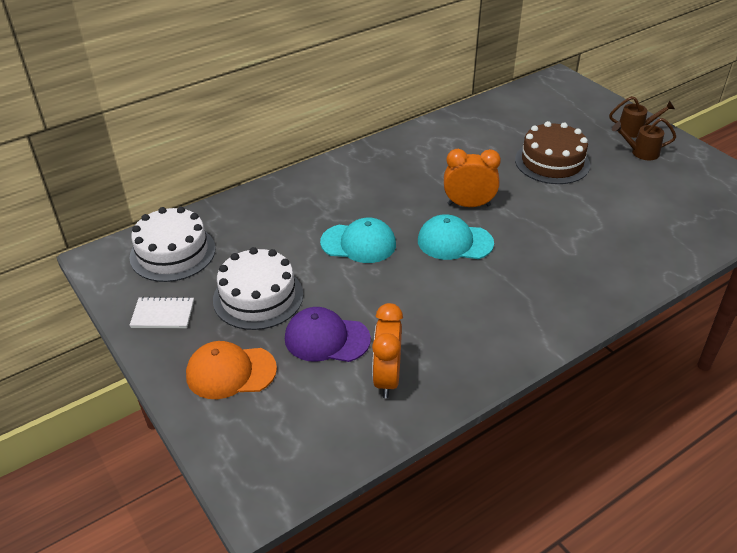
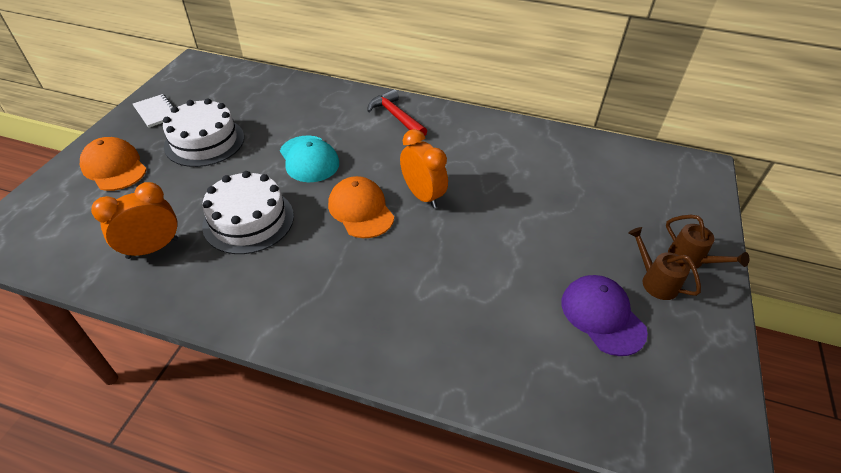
camera: 50 degrees right, 5 degrees up
white cake [129,207,215,282] -> white cake moved to [202,171,294,254]
purple cap [285,307,371,362] -> purple cap moved to [562,275,648,356]
turquoise cap [418,214,494,260] -> orange cap [328,176,394,238]
brown cake [515,121,590,184] -> none
none -> red hammer [367,89,427,136]

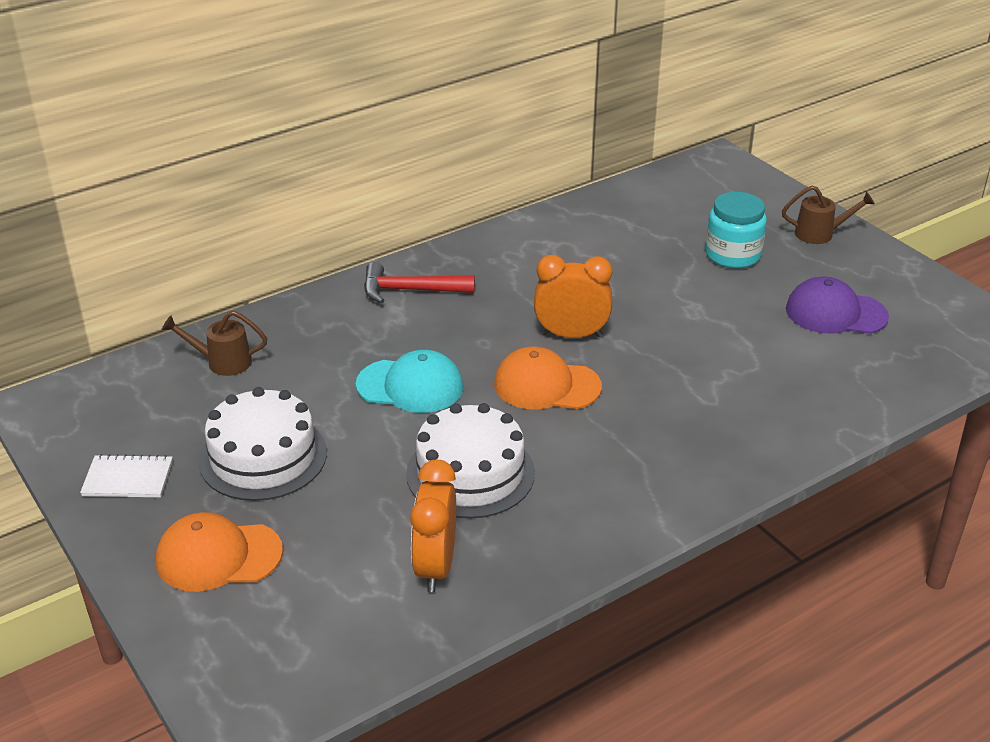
camera: 50 degrees left, 10 degrees down
brown watering can [628,227,701,300] -> brown watering can moved to [162,311,267,376]
none -> turquoise jar [705,192,767,269]

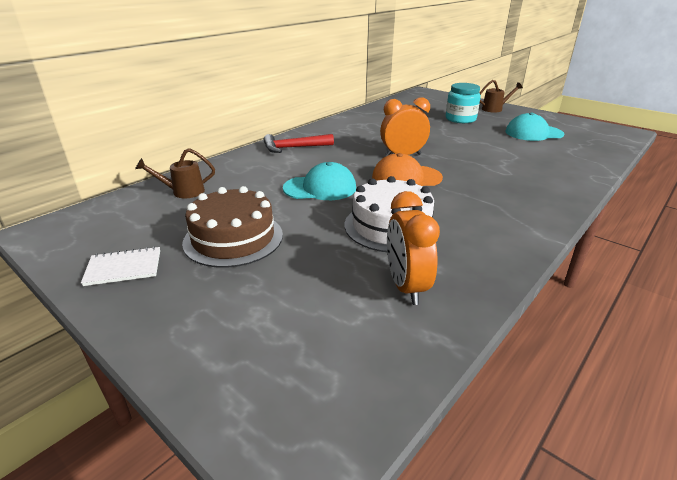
camera: 15 degrees left, 5 degrees down
orange cap [156,512,283,592] -> none
white cake [199,387,327,501] -> brown cake [182,186,283,268]
purple cap [786,276,889,334] -> turquoise cap [506,112,564,141]

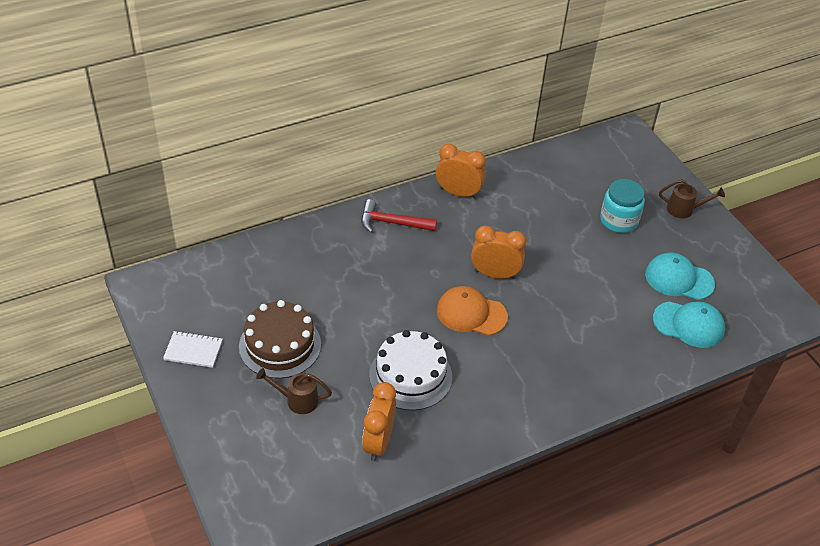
camera: 20 degrees right, 15 degrees up
brown watering can [135,148,215,198] -> brown watering can moved to [256,368,332,414]
turquoise cap [283,162,356,200] -> turquoise cap moved to [653,301,725,348]
none -> orange clock [436,144,486,199]

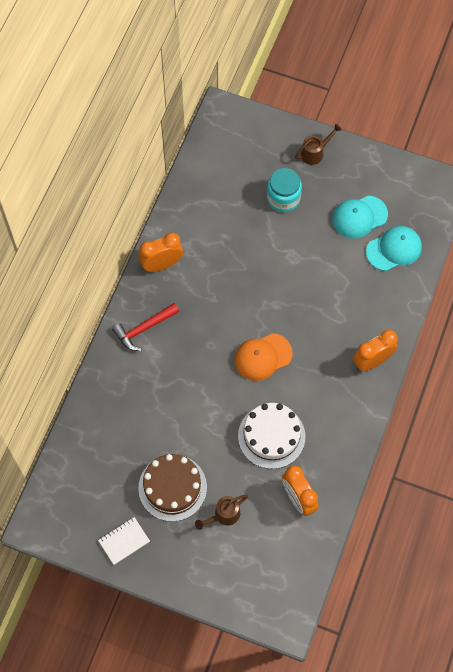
camera: 40 degrees left, 20 degrees up
orange clock [471,225,526,279] -> orange clock moved to [353,330,397,371]

